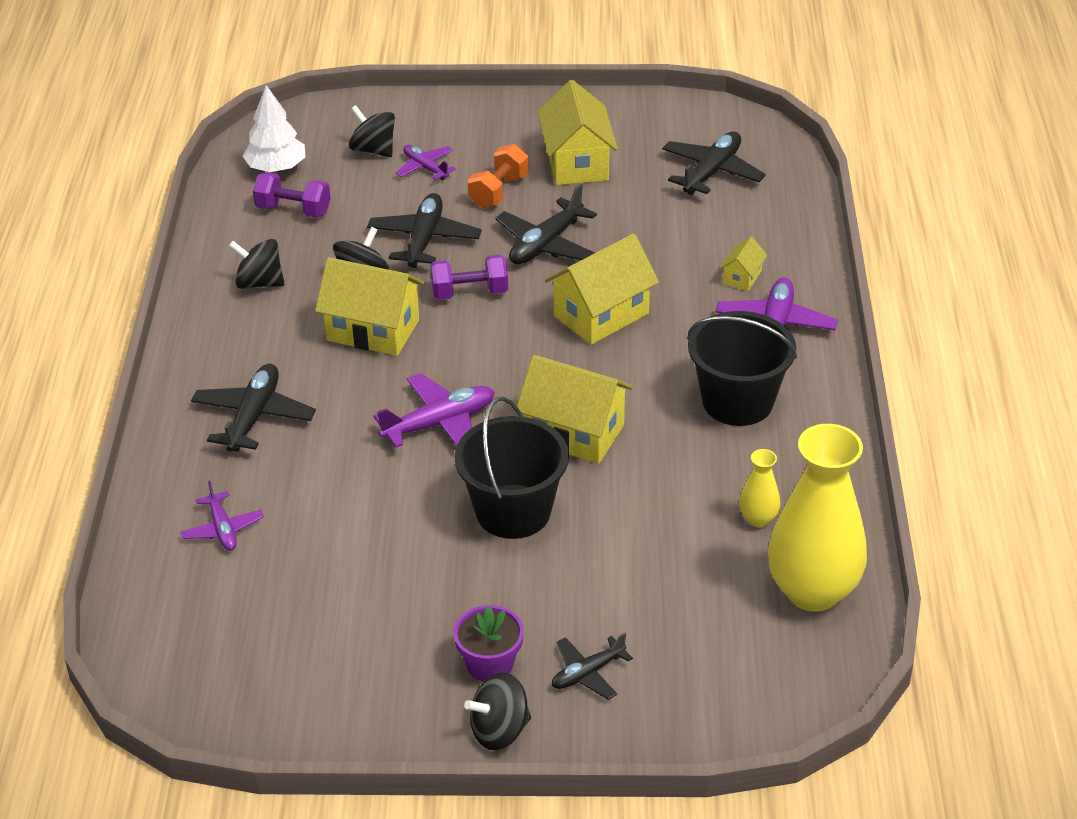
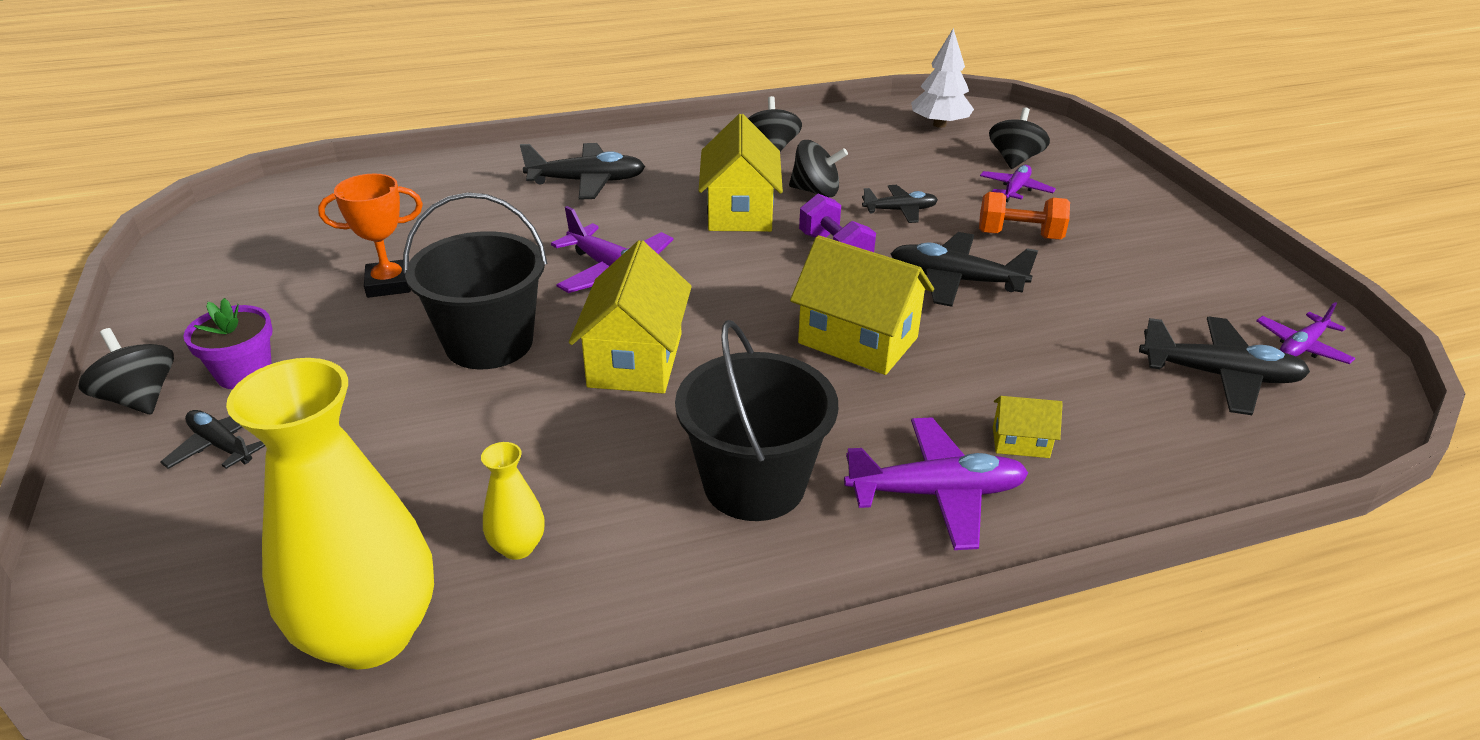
camera: 70 degrees right, 5 degrees down
purple plane [180,481,264,551] -> purple plane moved to [1256,302,1355,364]
purple dumbbell [253,172,331,218] -> none
black plane [367,193,482,268] -> black plane [862,185,938,223], size x0.62
yellow house [538,80,618,185] -> none
none -> orange trophy [318,174,423,298]

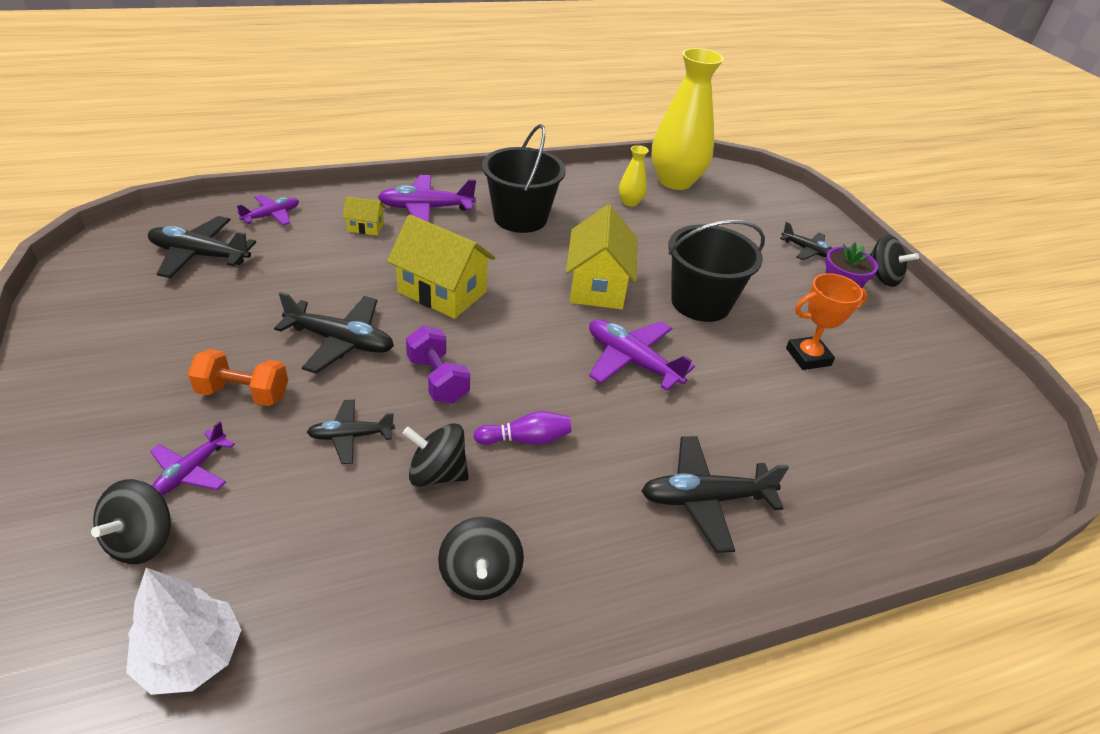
camera: 175 degrees right, 5 degrees up
yellow house [698,114,783,232] -> purple bowling pin [473,411,571,445]
purple plane [1256,302,1355,364] -> purple plane moved to [237,195,299,225]

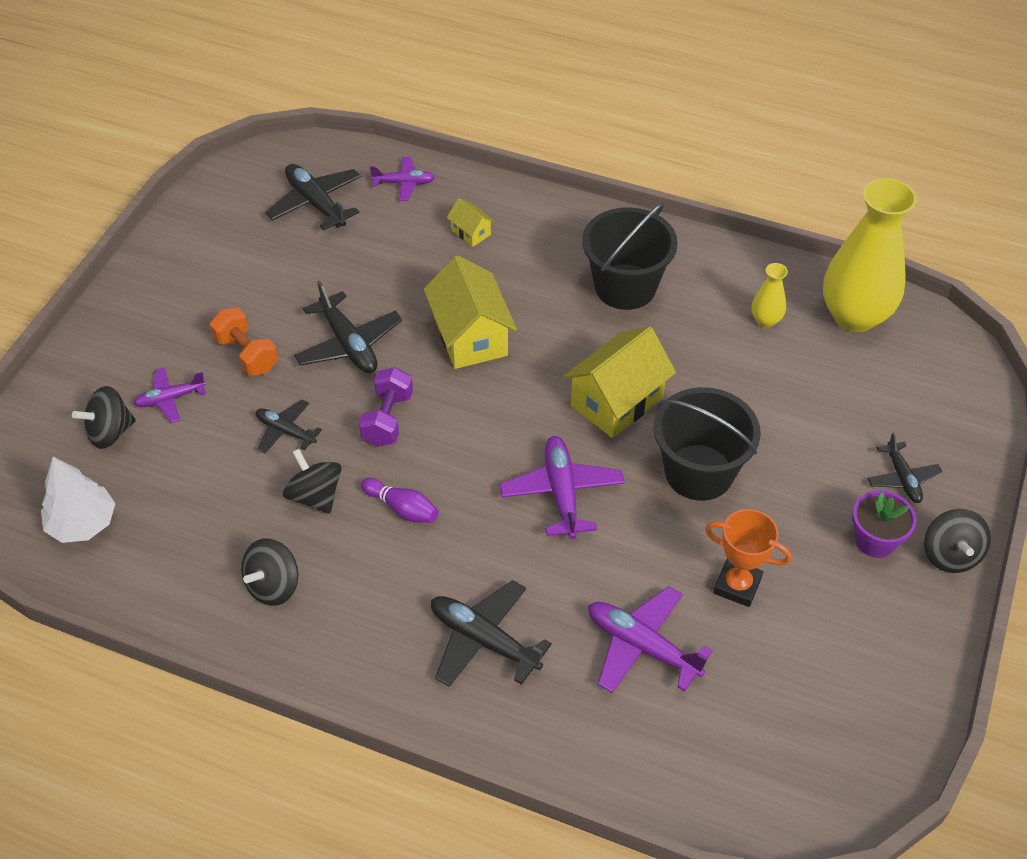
camera: 45 degrees right, 10 degrees up
purple plane [378,175,476,222] -> purple plane moved to [588,586,713,693]

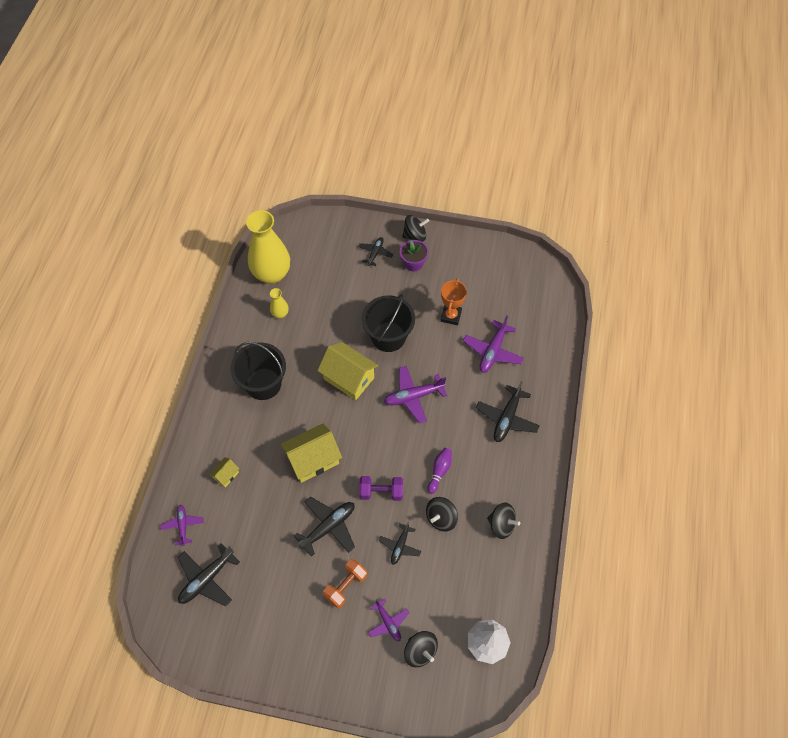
camera: 100 degrees left, 10 degrees up
black plane [868,432,942,503] -> black plane turned 45 degrees counterclockwise [358,237,393,266]

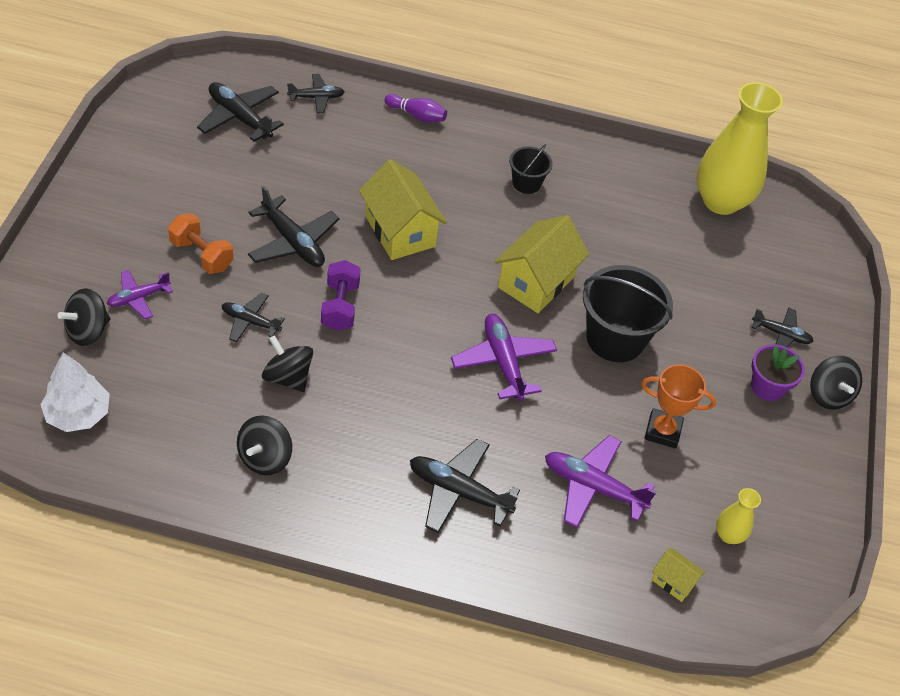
camera: 85 degrees right, 10 degrees down
purple plane [160,505,204,546] -> black plane [287,74,344,113]
yellow house [209,457,240,488] -> yellow house moved to [652,548,705,602]
black bucket [230,342,286,400] -> black bucket [509,144,553,194], size x0.53
yellow vase [270,288,289,318] -> yellow vase moved to [716,488,761,544]
purple bowling pin [427,448,452,494] -> purple bowling pin moved to [384,94,447,122]

